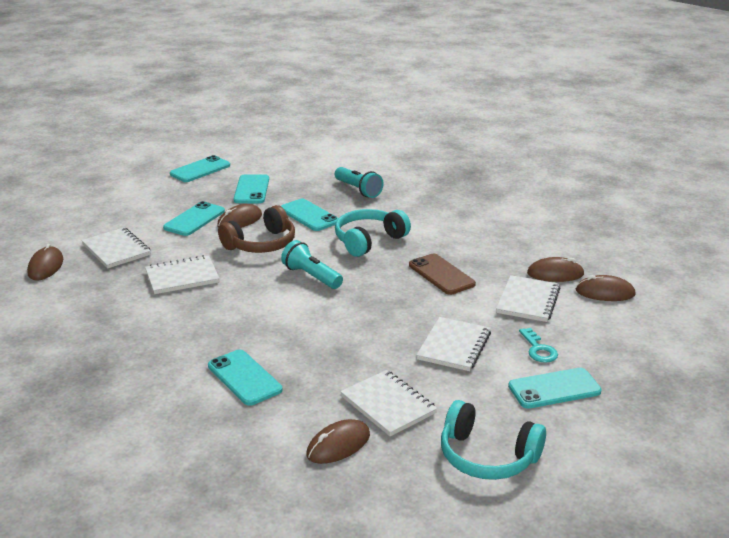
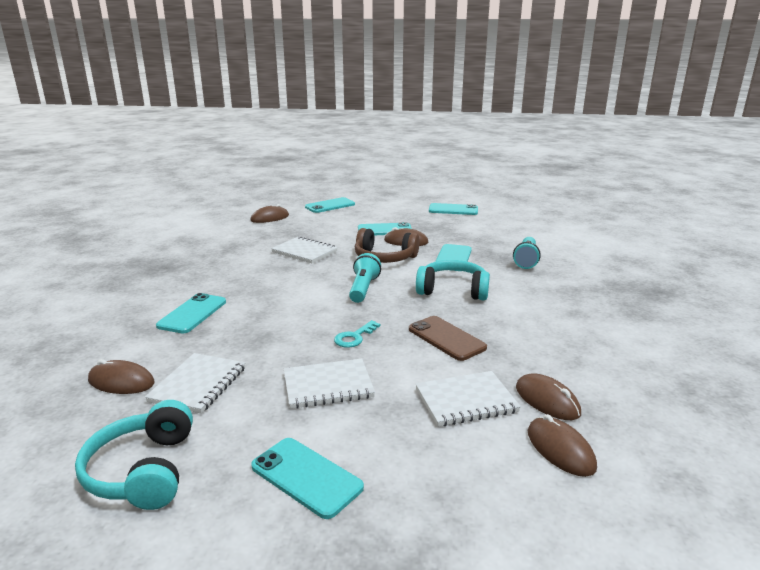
camera: 55 degrees right, 5 degrees down
white notebook [81,228,151,268] -> none
turquoise phone [234,174,269,203] -> turquoise phone moved to [305,197,355,213]
brown phone [409,254,476,295] -> brown phone turned 60 degrees counterclockwise [409,316,487,361]
turquoise key [519,328,558,363] -> turquoise key moved to [334,320,380,348]

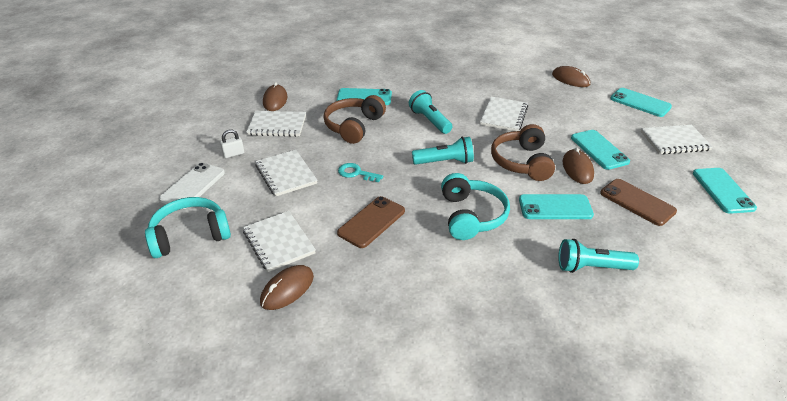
camera: 75 degrees right, 15 degrees up
turquoise headphones [75,400,193,510] -> turquoise headphones moved to [145,197,231,258]
turquoise phone [251,438,364,519] -> white phone [159,163,225,209]
brown mouse [528,414,597,477] -> none
none -> white padlock [220,129,244,158]
none -> brown headphones [323,95,386,144]
none -> turquoise flashlight [409,90,453,134]
none -> brown phone [600,179,677,226]
none -> white notebook [641,125,713,154]

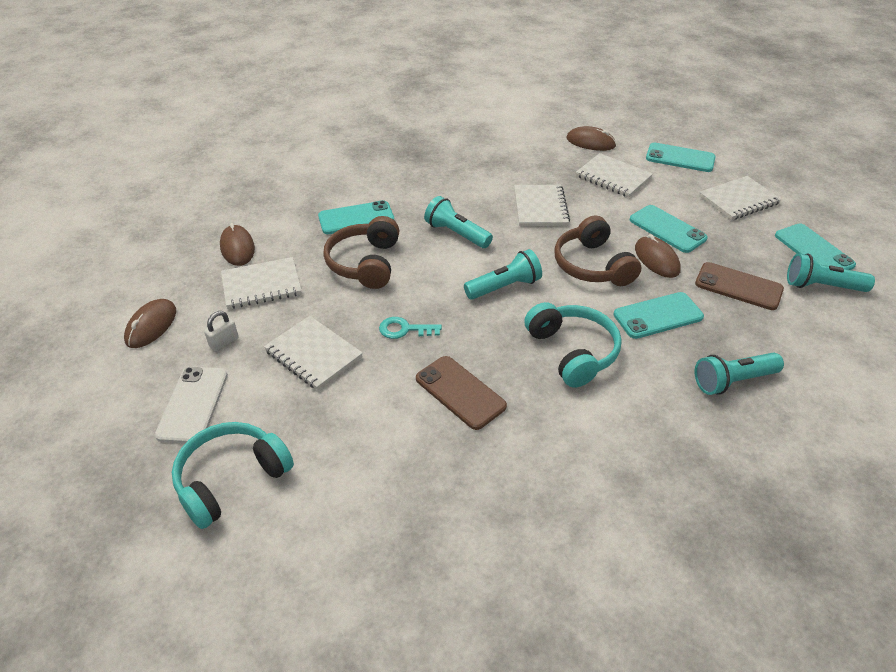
camera: 20 degrees left, 5 degrees up
white notebook [243,211,316,272] -> white notebook moved to [576,153,653,197]
brown mouse [260,265,314,310] -> brown mouse moved to [124,299,176,348]
brown phone [337,196,405,248] -> brown phone turned 60 degrees counterclockwise [416,356,507,430]
none -> turquoise flashlight [787,253,875,292]

